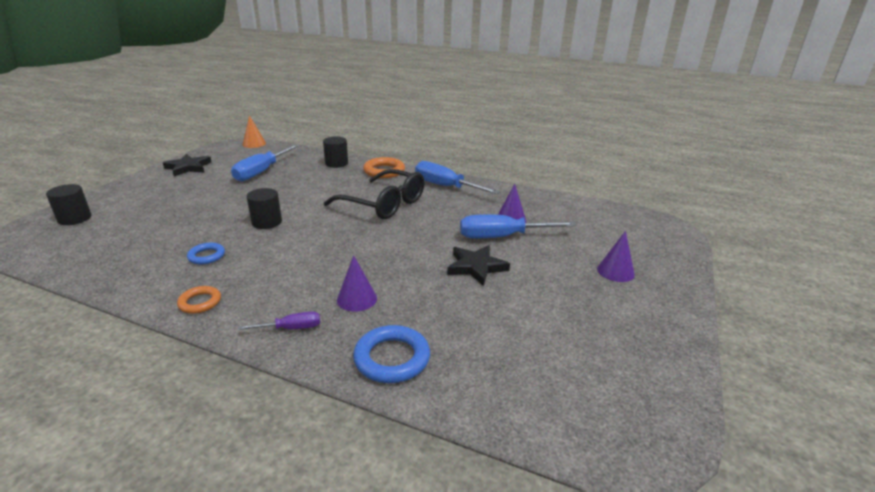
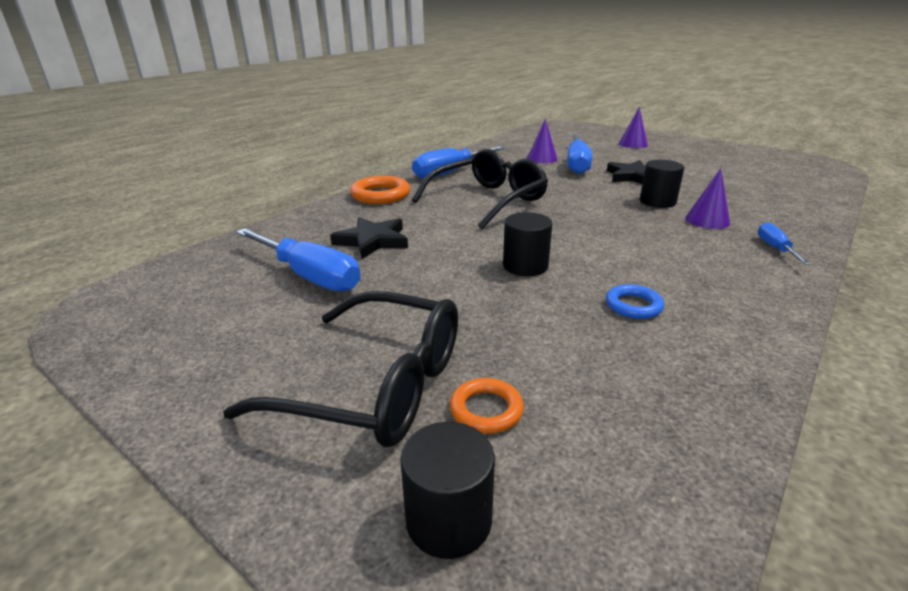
camera: 75 degrees left, 0 degrees up
black star [163,154,211,176] -> black star moved to [330,217,408,259]
orange ring [177,286,221,314] -> orange ring moved to [450,378,524,434]
purple screwdriver [238,311,320,330] -> blue screwdriver [758,222,811,265]
orange cone [242,115,266,148] -> none
black cylinder [323,136,348,168] -> black cylinder moved to [640,160,684,208]
blue ring [353,325,430,383] -> none
none -> black glasses [223,291,458,447]

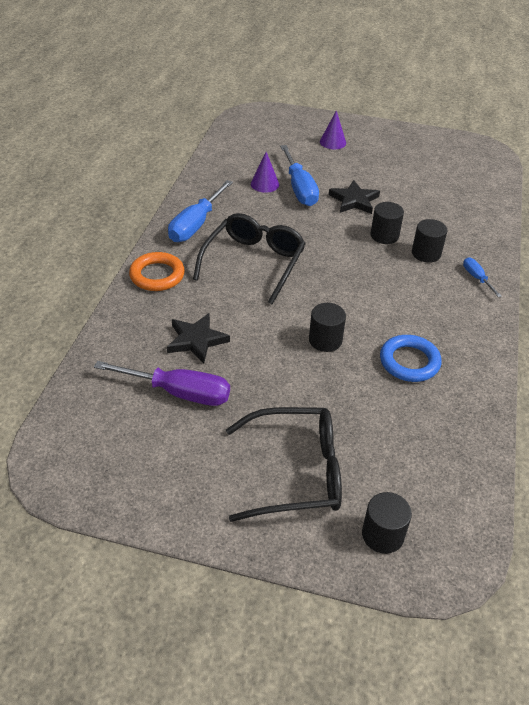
camera: 25 degrees left, 15 degrees up
blue screwdriver [236,228,361,292] -> purple screwdriver [94,361,230,406]
orange ring [450,378,524,434] -> none
blue ring [606,284,664,319] -> blue ring [380,335,441,382], size x1.65
purple cone [685,168,730,229] -> black cylinder [412,219,447,263]

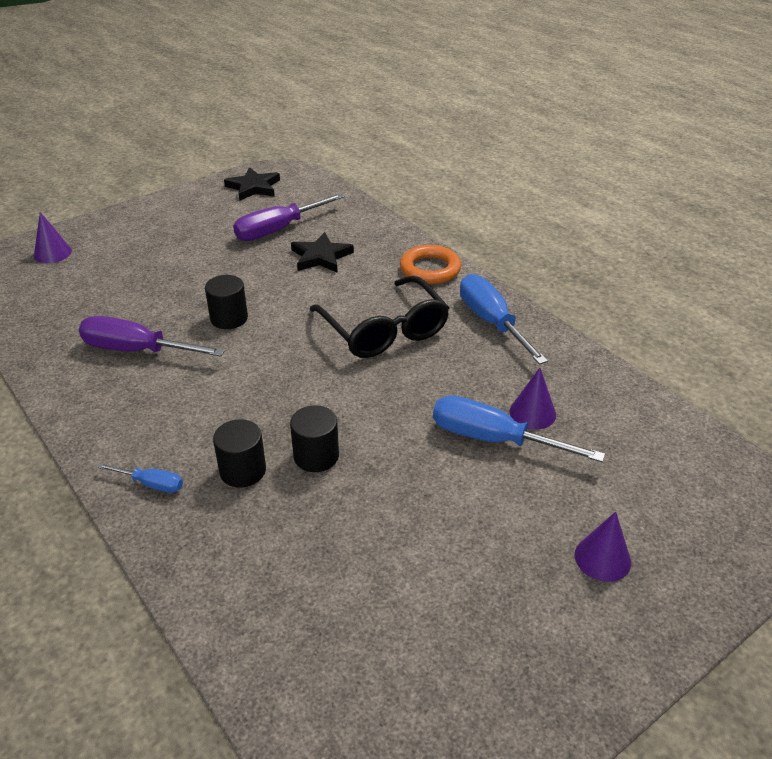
camera: 130 degrees right, 5 degrees down
black glasses [226,407,342,522] -> none
black star [329,180,380,214] -> black star moved to [224,167,280,201]
black cylinder [362,492,412,554] -> purple cone [34,212,72,263]
blue ring [380,335,441,382] -> purple screwdriver [79,316,225,357]

